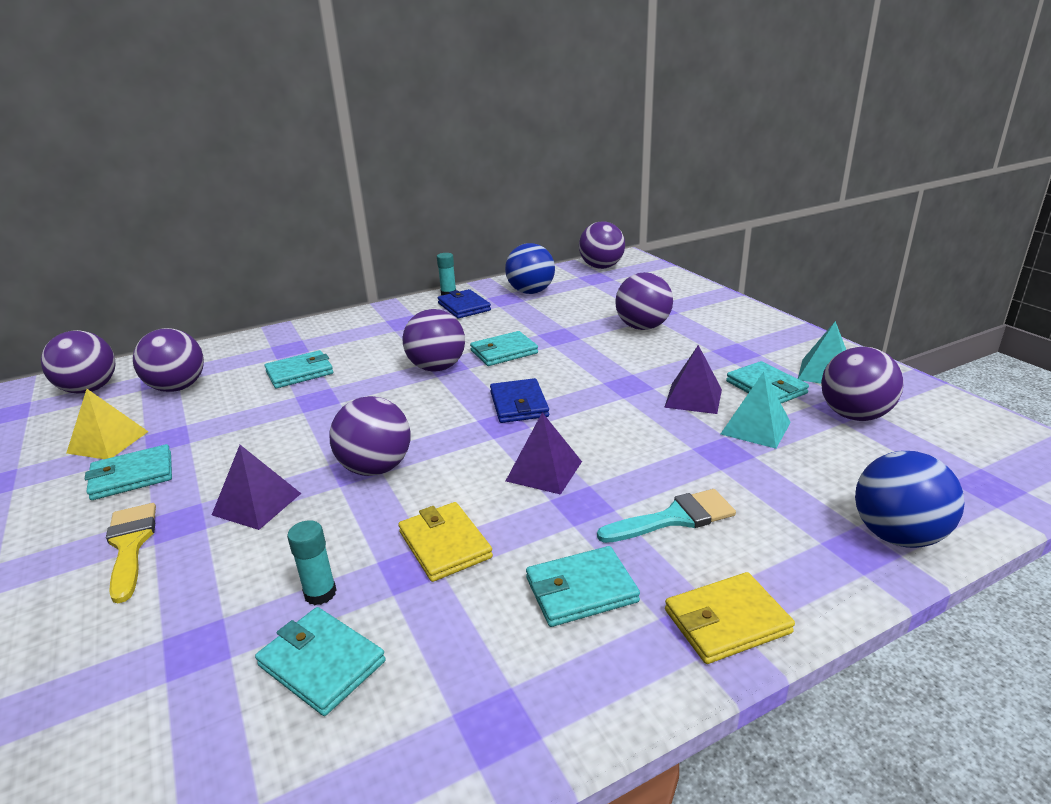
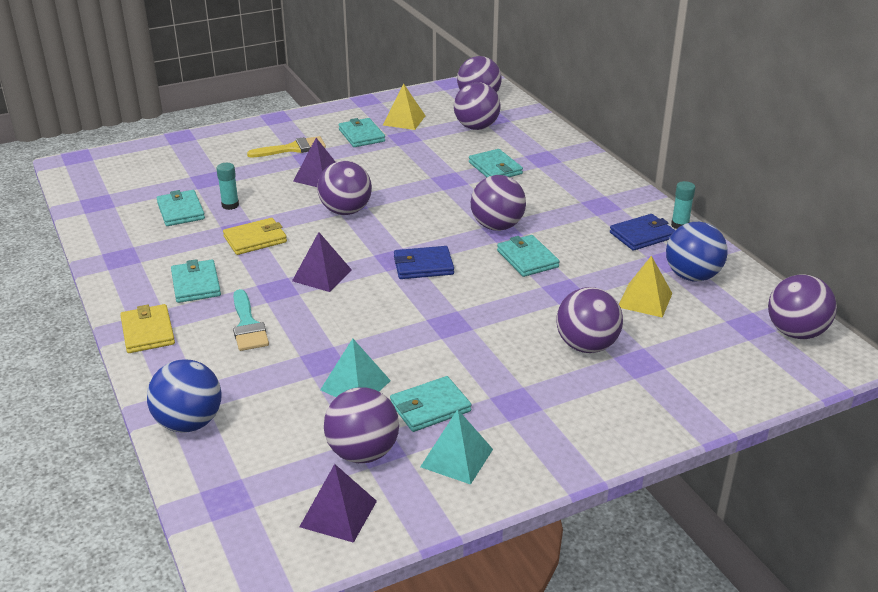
camera: 90 degrees right, 5 degrees up
turquoise wallet [255,607,386,716] -> turquoise wallet turned 60 degrees counterclockwise [157,190,205,226]
purple pyramid [664,345,722,414] -> purple pyramid moved to [299,464,377,543]
none -> yellow pyramid [619,256,672,318]

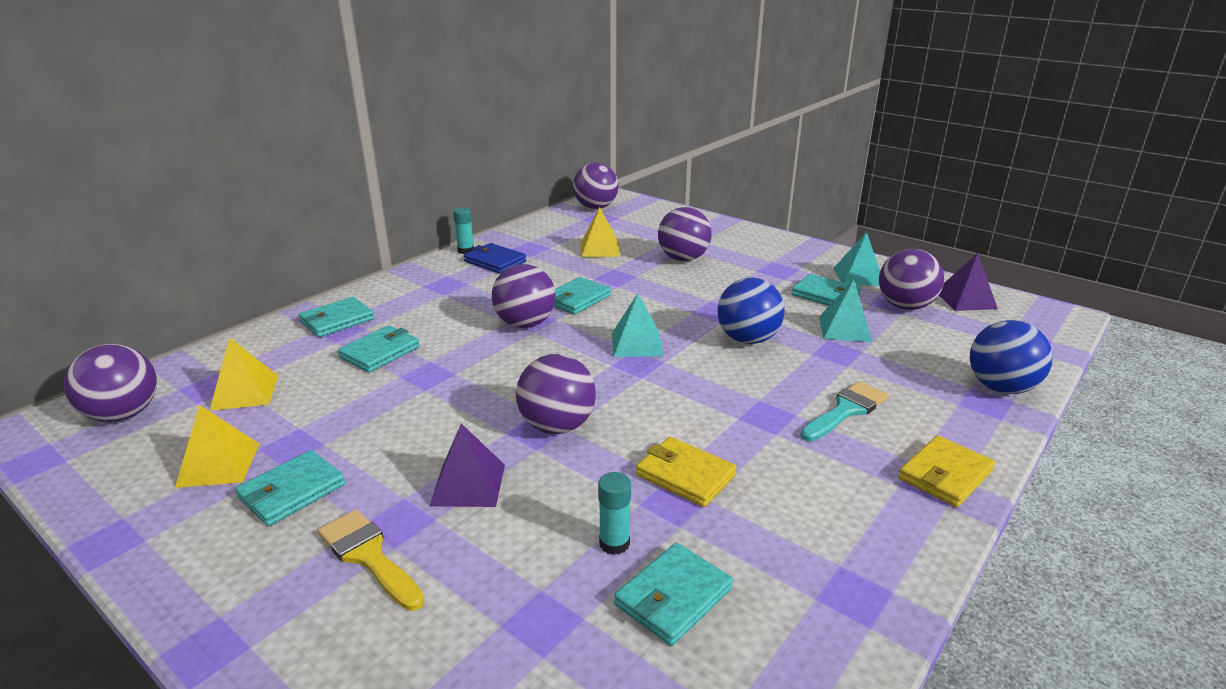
camera: 115 degrees left, 5 degrees down
turquoise wallet [171,259,221,303] -> turquoise wallet moved to [299,297,374,337]
purple pyramid [292,232,352,292] -> none
blue wallet [394,246,454,279] -> turquoise pyramid [612,293,663,357]
purple ball [454,82,501,130] -> yellow pyramid [209,337,278,411]
blue ball [666,222,728,281] -> blue ball moved to [718,278,785,344]

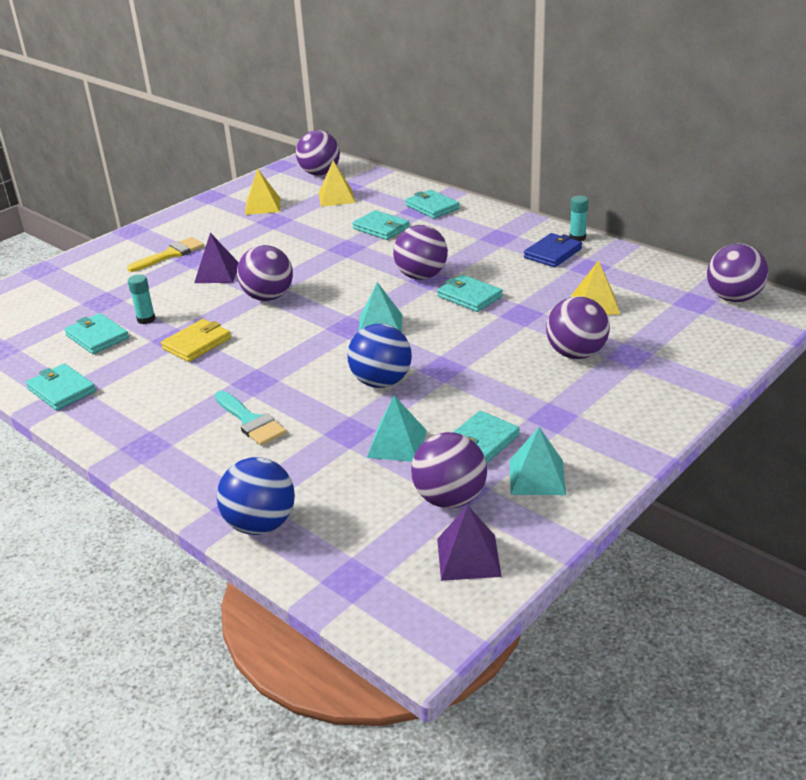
camera: 95 degrees right, 5 degrees up
turquoise wallet [235,450,346,526] -> turquoise wallet moved to [26,363,96,411]
yellow wallet [898,435,995,507] -> none

